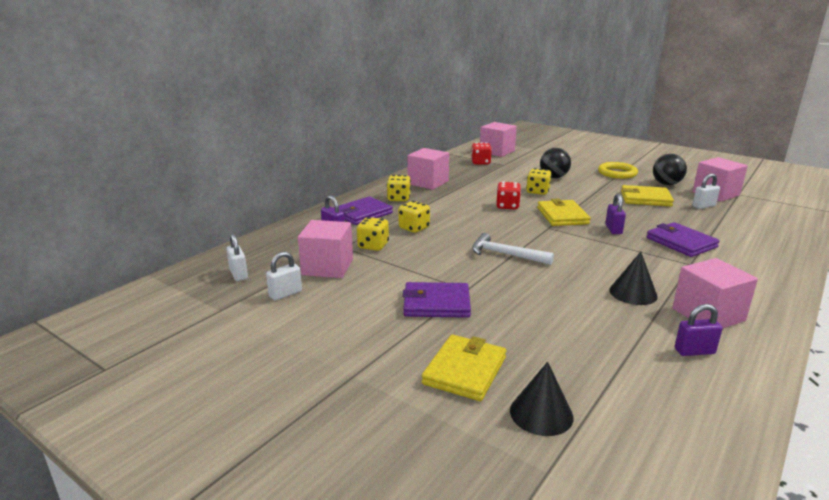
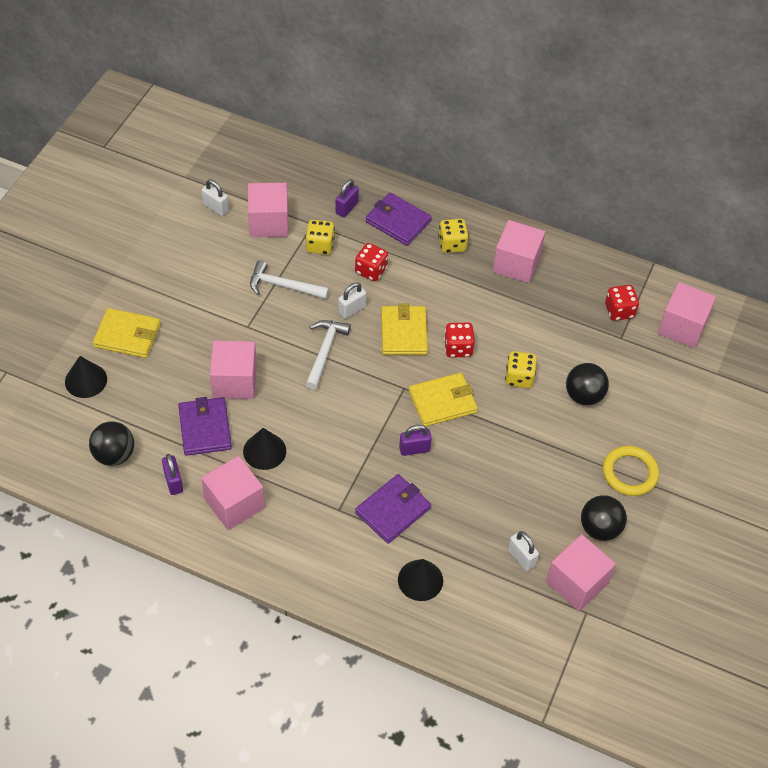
camera: 75 degrees right, 30 degrees up
white padlock [226,234,248,281] -> white padlock moved to [338,282,366,319]
yellow dice [398,201,430,233] -> red dice [355,243,388,281]
purple wallet [403,282,471,318] -> purple wallet moved to [178,397,232,456]
yellow wallet [621,185,674,206] -> yellow wallet moved to [381,303,428,355]
none -> black ball [89,421,134,466]
none -> pink cube [210,341,257,399]
none -> white hammer [250,260,329,299]
none -> black cone [398,559,443,601]

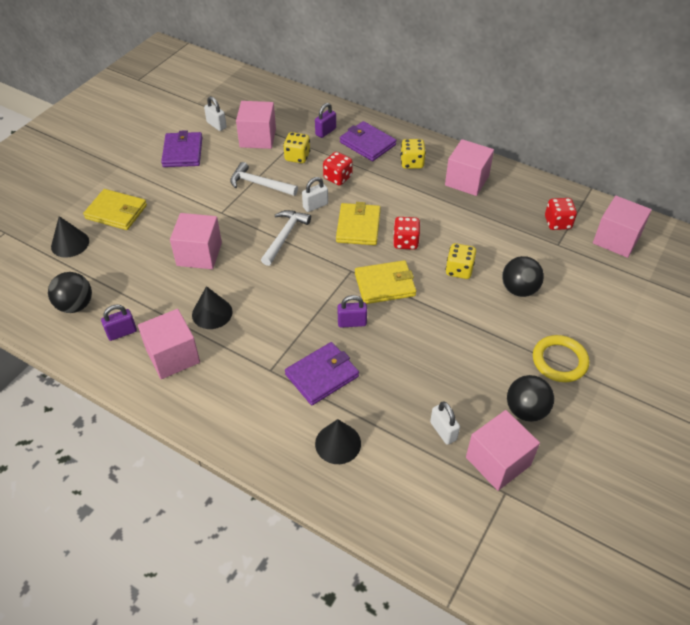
camera: 10 degrees right, 5 degrees down
purple padlock [162,454,183,495] -> purple padlock turned 75 degrees clockwise [101,305,137,341]
purple wallet [178,397,232,456] -> purple wallet moved to [161,130,203,167]

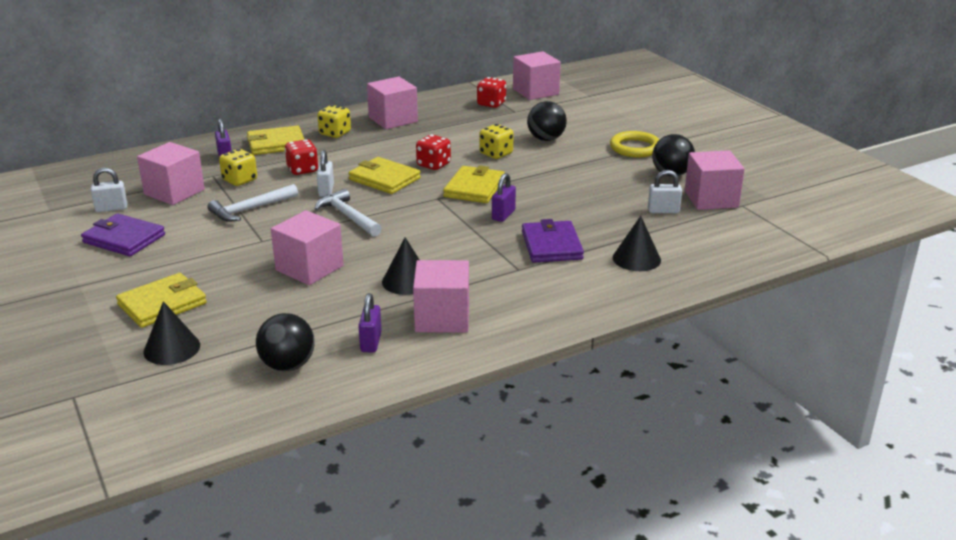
camera: 60 degrees left, 20 degrees down
purple wallet [340,121,396,161] -> yellow wallet [247,125,305,155]

